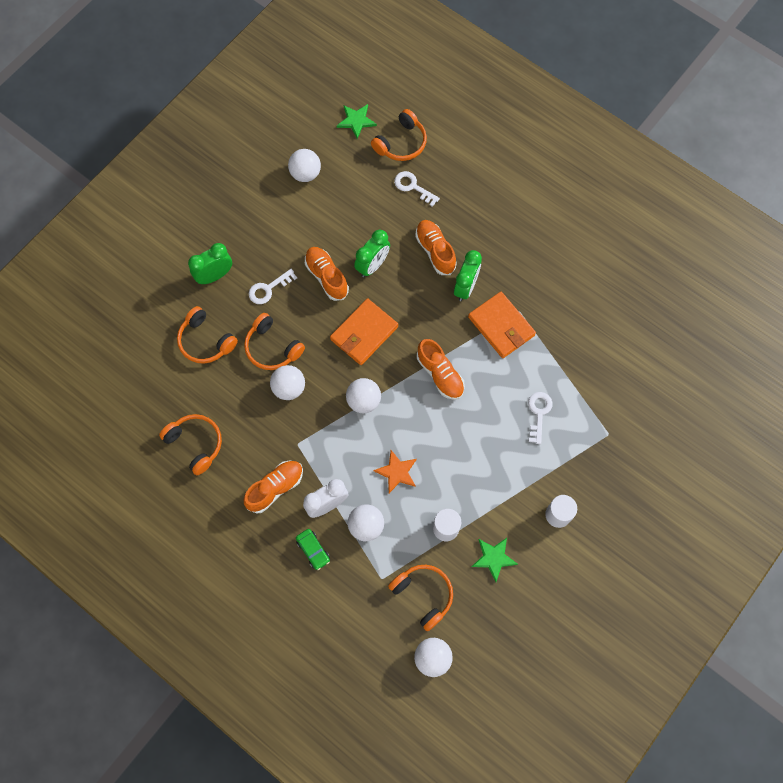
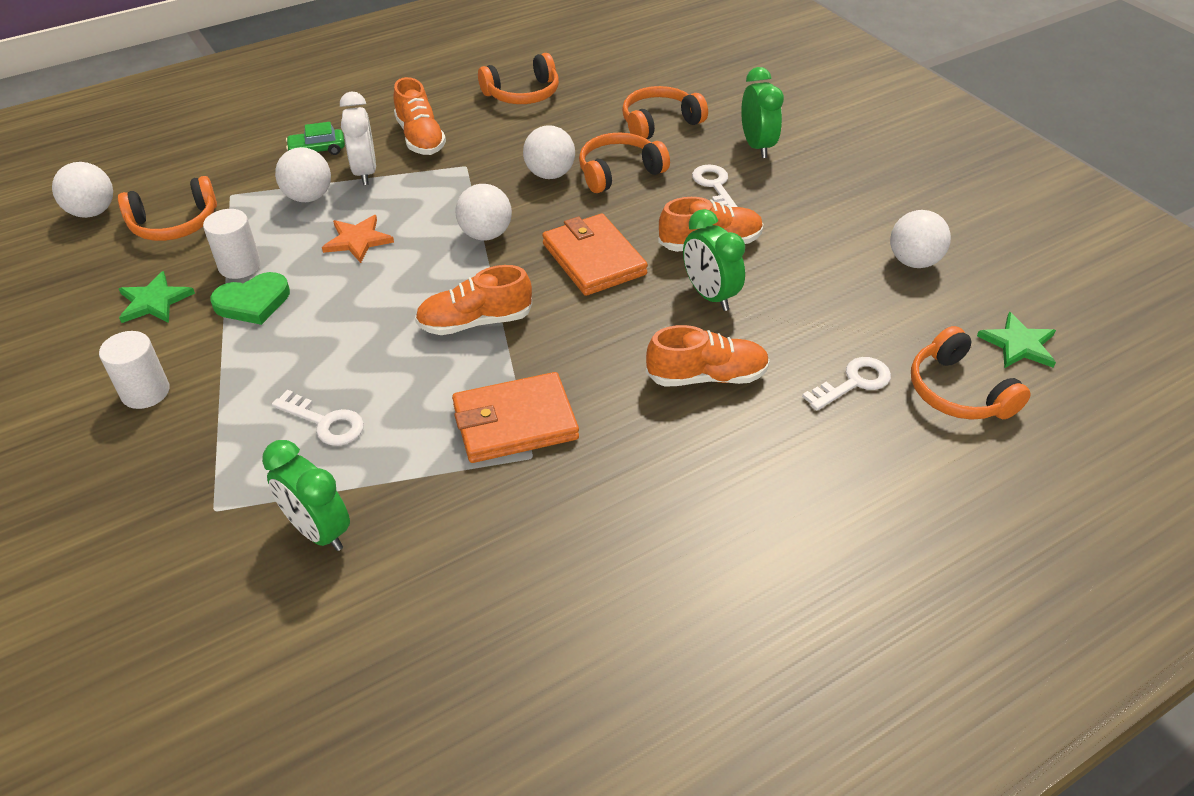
camera: 110 degrees right, 25 degrees down
green clock [454,250,482,301] -> green clock moved to [262,440,350,551]
none -> green heart [210,272,290,325]

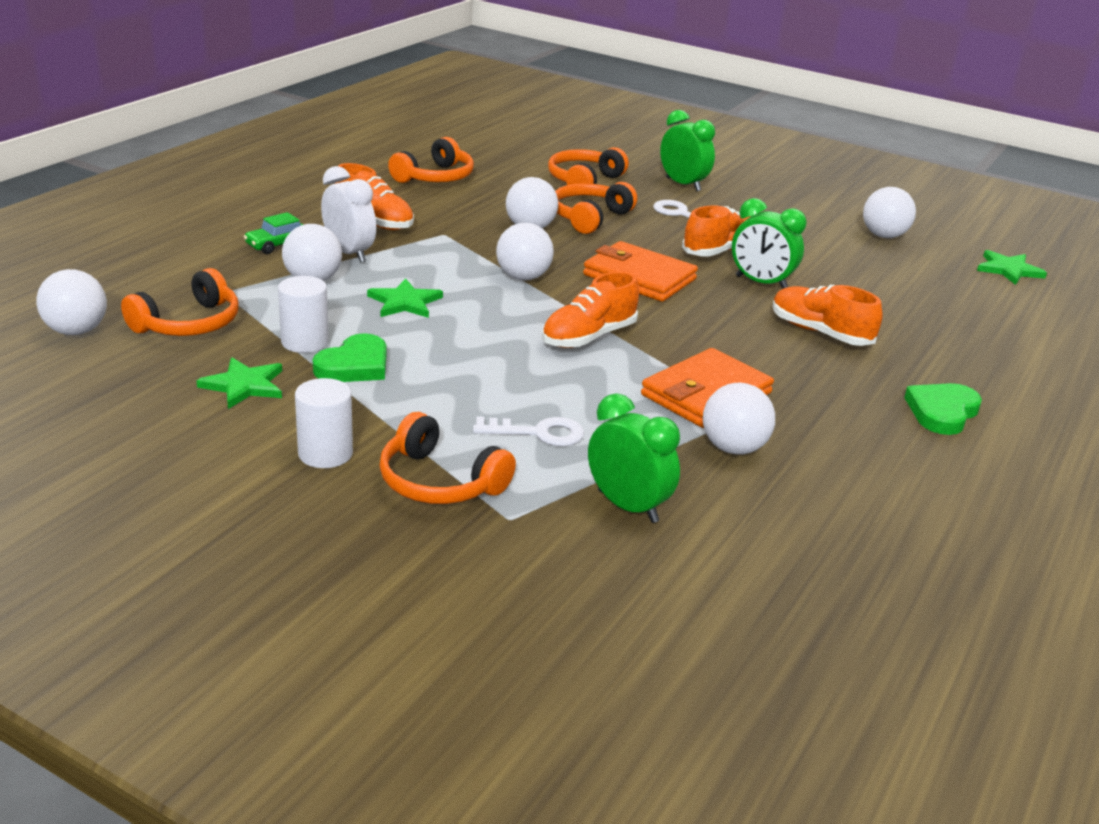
camera: 30 degrees left, 15 degrees down
green clock [262,440,350,551] -> green clock turned 150 degrees counterclockwise [588,393,680,523]
orange star [322,215,394,263] -> green star [367,278,443,318]
orange shoe [646,325,770,387] -> orange shoe turned 105 degrees counterclockwise [773,285,883,346]
white key [802,357,891,411] -> none
orange headphones [911,326,1031,420] -> orange headphones moved to [380,412,516,504]
none -> white ball [703,383,775,455]
none -> green heart [904,383,982,435]

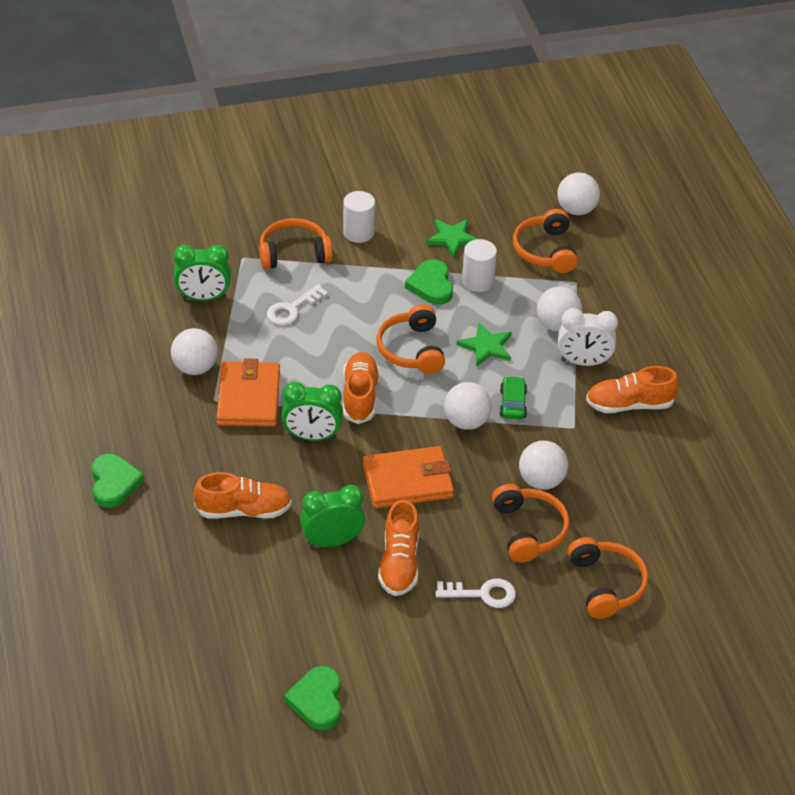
camera: 135 degrees right, 15 degrees up
green car [244,212,303,254] -> green car moved to [500,376,527,419]
orange headphones [388,137,474,183] -> orange headphones moved to [377,304,445,374]
green clock [660,110,715,191] -> green clock moved to [281,382,343,441]
white ball [863,187,916,238] -> green heart [284,666,341,730]
green star [977,250,1047,285] -> none

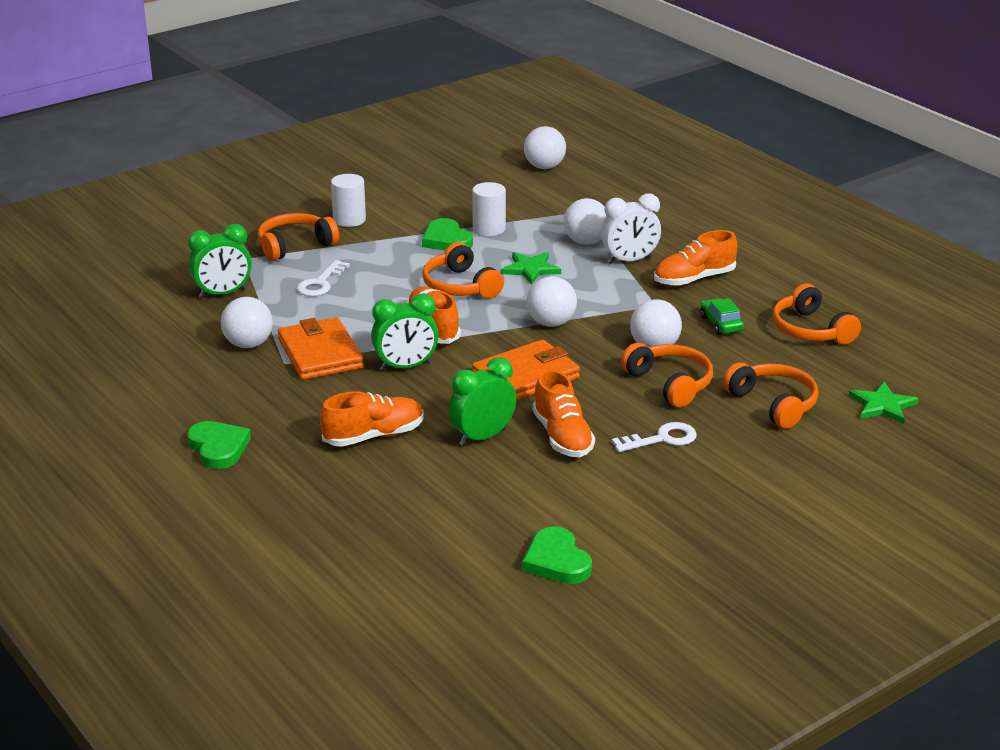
camera: 20 degrees left, 15 degrees down
green star [426,219,478,257] -> green star moved to [849,382,919,424]
green car [500,376,527,419] -> green car moved to [700,298,744,335]
orange headphones [513,209,578,273] -> orange headphones moved to [772,283,861,345]

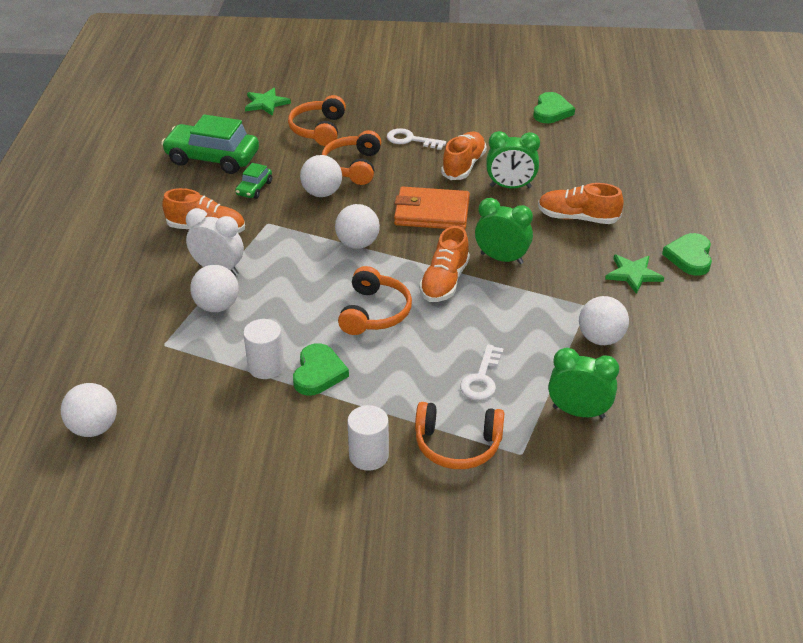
camera: 140 degrees left, 10 degrees up
orange wallet [278,317,364,380] -> none
white key [297,260,350,297] -> white key turned 135 degrees clockwise [460,344,504,400]
green star [501,252,561,284] -> green star moved to [605,254,664,294]
orange headphones [772,283,861,345] -> green car [161,114,259,174]

